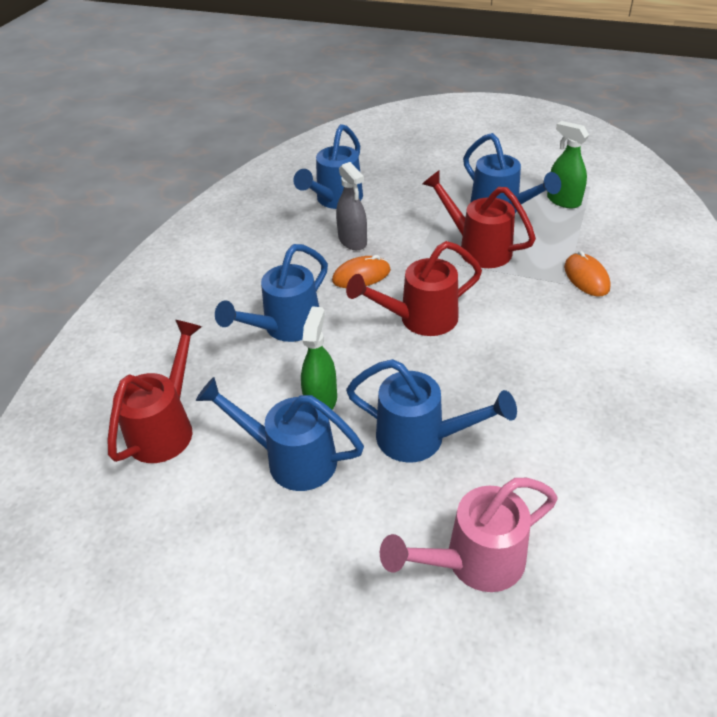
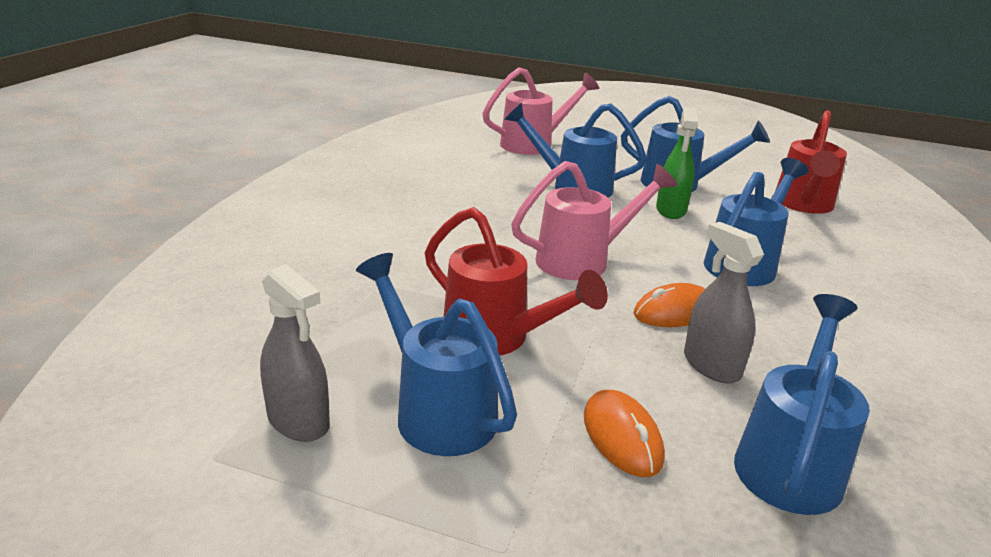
camera: 175 degrees right, 15 degrees down
red watering can [346,241,482,336] -> pink watering can [511,161,677,280]
green spray bottle [547,121,589,208] -> grey spray bottle [260,264,330,442]
orange mouse [564,251,611,297] -> orange mouse moved to [584,390,665,477]

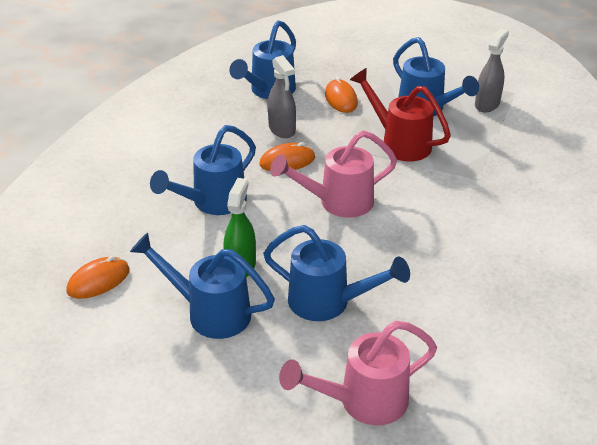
camera: 175 degrees left, 10 degrees up
grey spray bottle [260,264,330,442] -> grey spray bottle turned 75 degrees clockwise [475,29,509,113]
red watering can [775,110,847,214] -> orange mouse [66,256,130,299]

